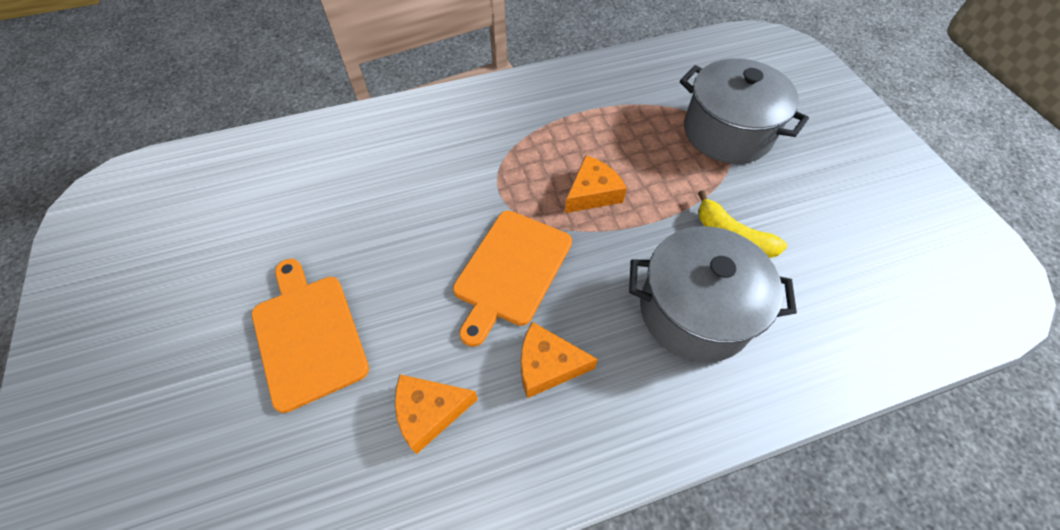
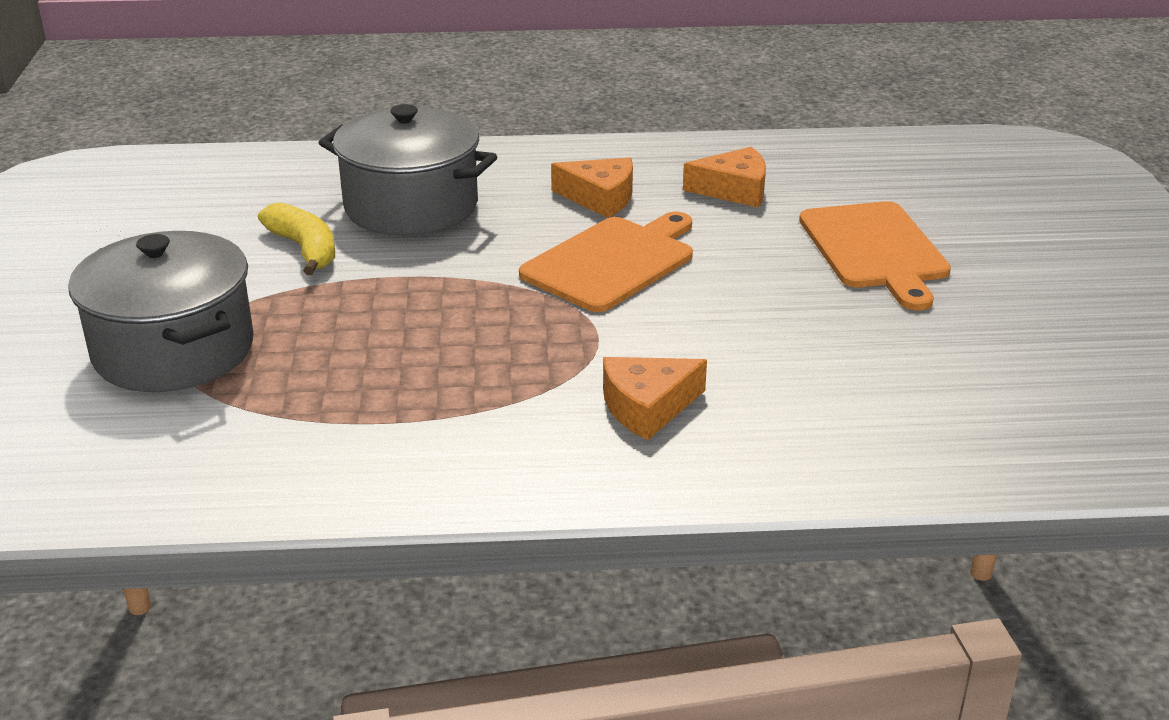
camera: 165 degrees left, 25 degrees down
orange cheese [564,155,626,213] -> orange cheese moved to [603,357,707,440]

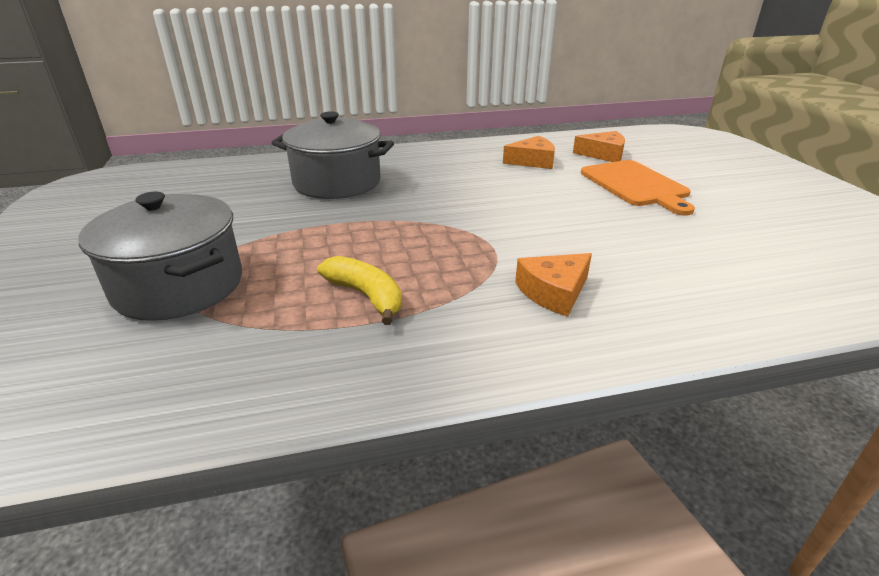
camera: 10 degrees left, 0 degrees up
yellow banana [258,202,335,275] -> yellow banana moved to [317,256,402,325]
orange cutting board [519,212,693,312] -> none
orange cheese [551,158,633,218] -> orange cheese moved to [573,131,625,162]

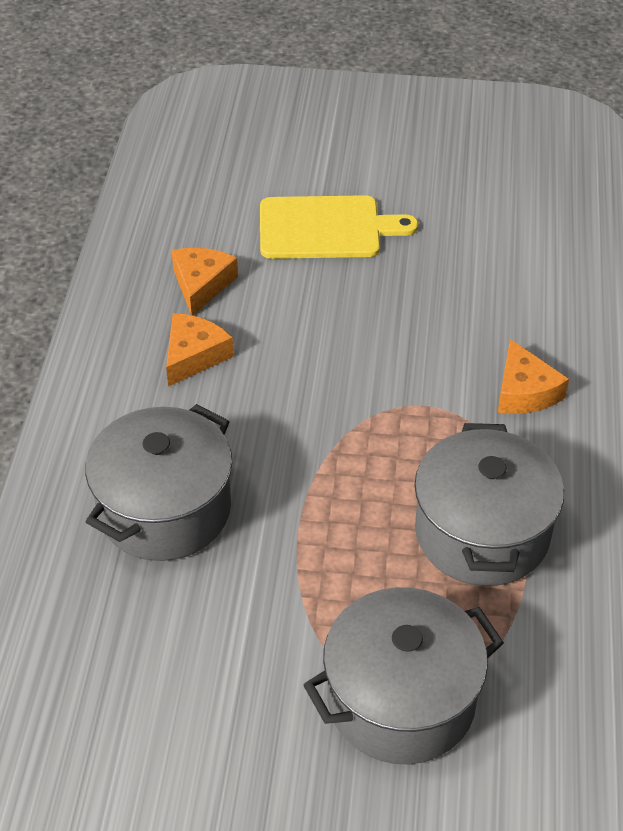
camera: 70 degrees left, 15 degrees up
yellow banana [317,256,402,325] -> grey pot [415,423,564,586]
orange cheese [573,131,625,162] -> orange cheese moved to [166,313,234,386]
orange cutting board [581,160,695,216] -> yellow cutting board [260,195,418,259]

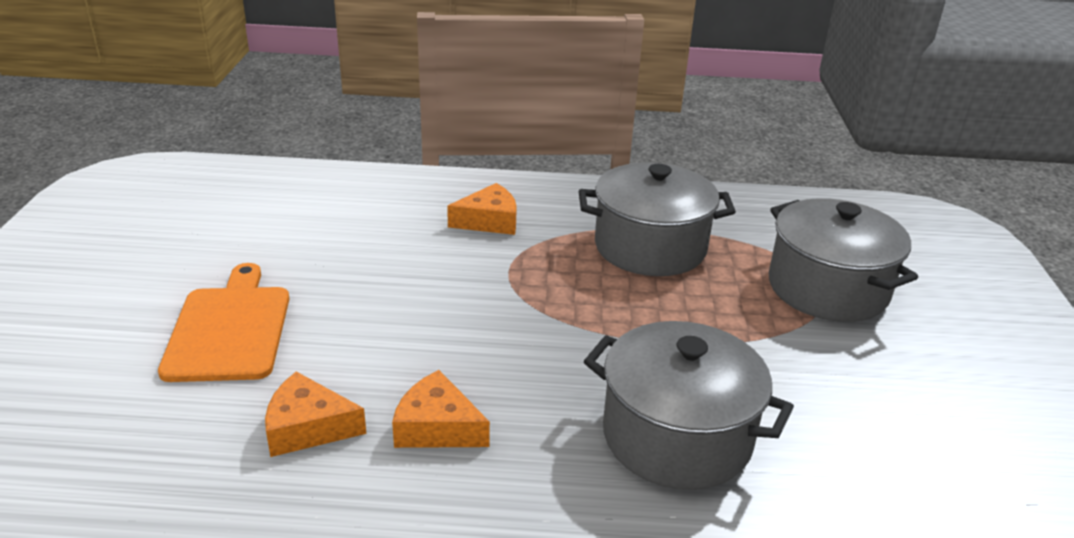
camera: 95 degrees left, 15 degrees down
yellow cutting board [260,195,418,259] -> orange cutting board [158,263,289,382]

